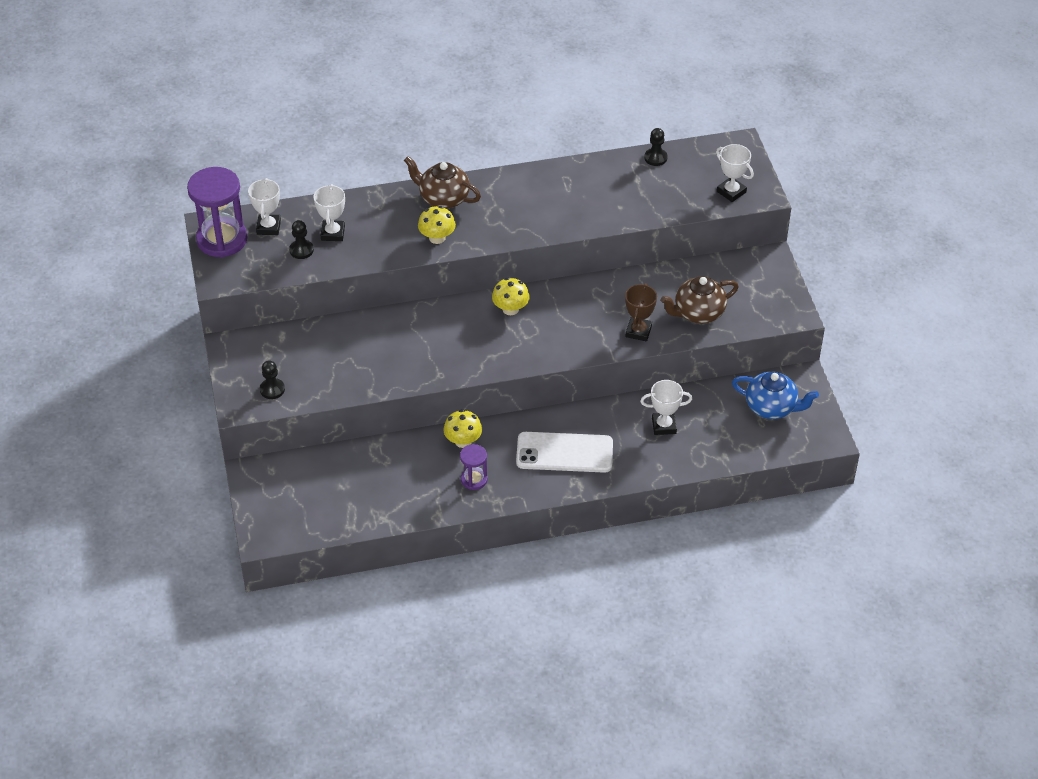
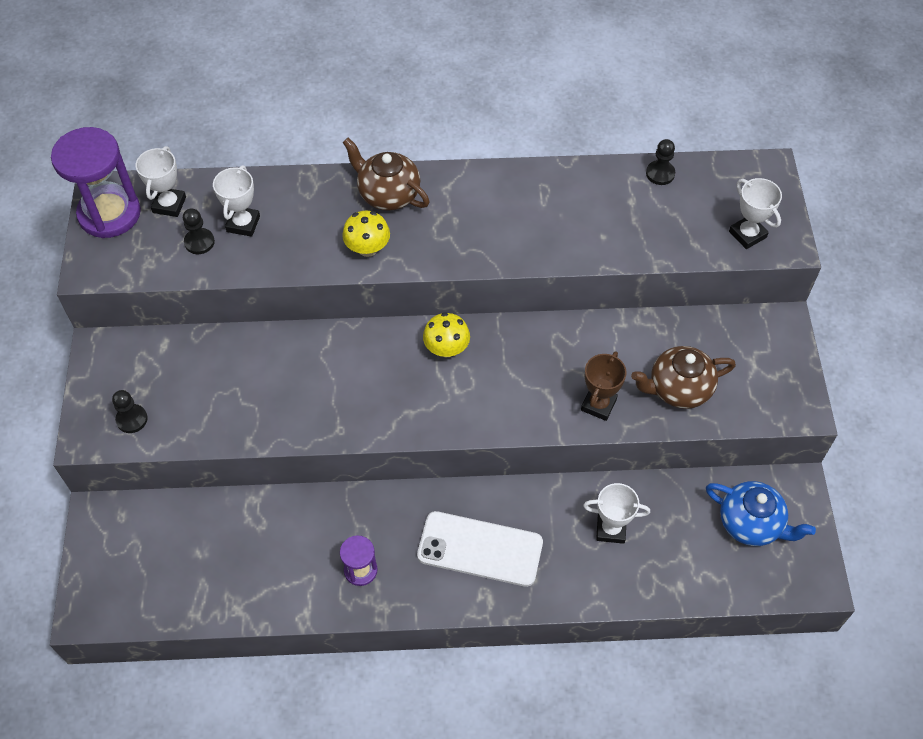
camera: 10 degrees right, 10 degrees up
yellow mushroom [444,409,482,448] -> none

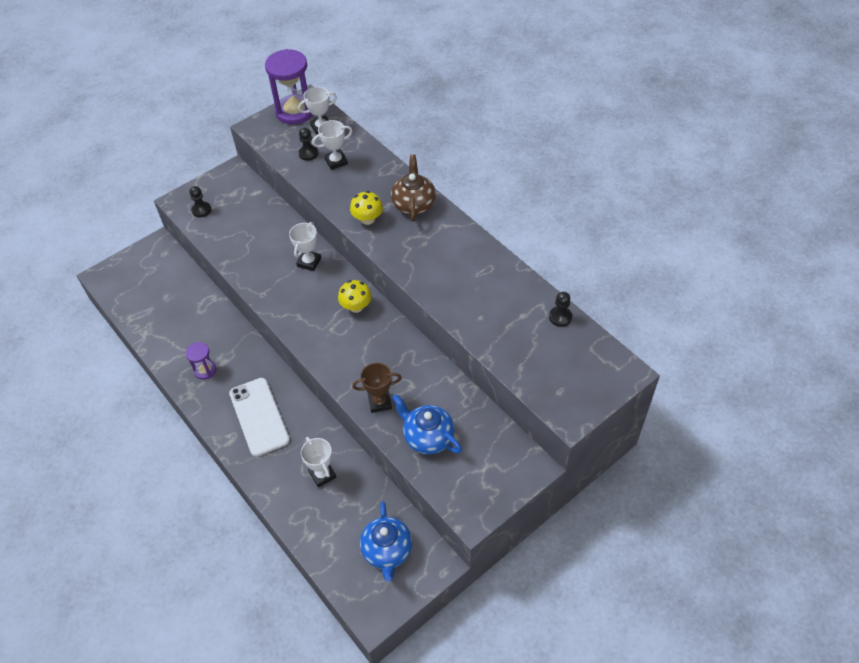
camera: 55 degrees right, 5 degrees down
brown teapot [631,346,736,409] -> blue teapot [392,394,462,454]
white trophy [729,178,782,249] -> white trophy moved to [289,222,321,271]

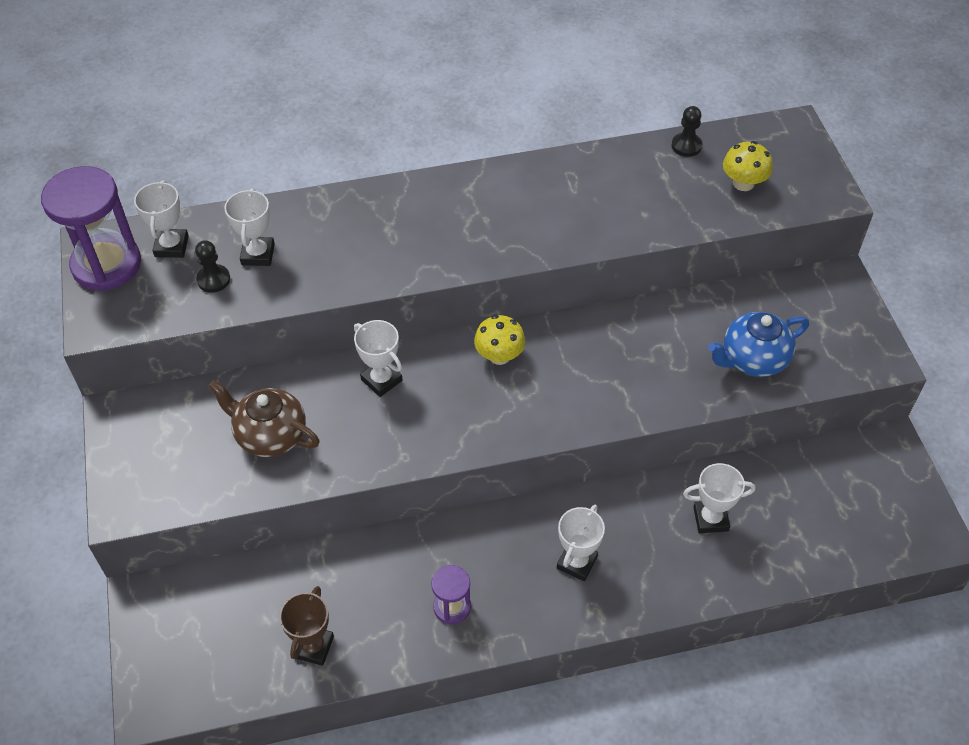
camera: 65 degrees left, 0 degrees up
black pawn [189,186,211,217] -> none
white phone [229,378,290,457] -> white trophy [557,505,605,581]
yellow mushroom [350,191,383,225] -> yellow mushroom moved to [723,141,773,191]
brown trophy [352,363,402,413] -> brown trophy moved to [279,586,334,666]
blue teapot [360,502,412,582] -> none
brown teapot [391,155,436,222] -> brown teapot moved to [208,380,320,457]

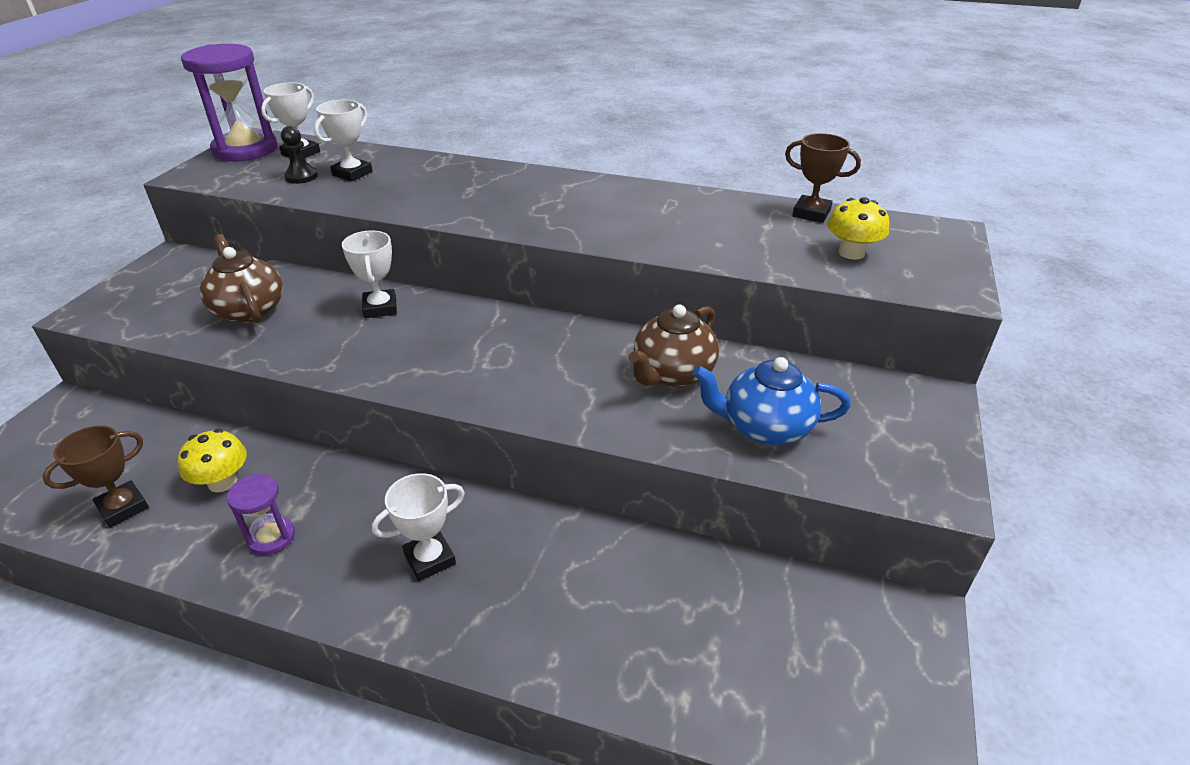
camera: 30 degrees right, 15 degrees down
yellow mushroom [474,315,526,365] -> yellow mushroom moved to [177,429,247,493]
black pawn [672,106,702,157] -> brown trophy [785,133,861,223]
white trophy [683,463,756,533] -> none
none -> brown teapot [629,304,719,387]

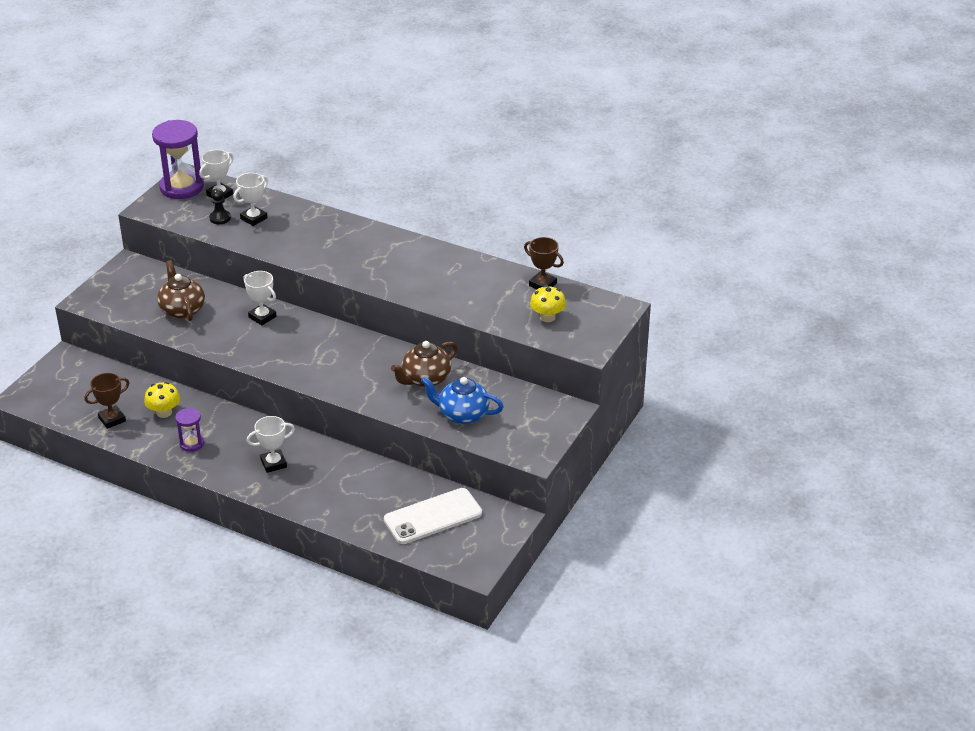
camera: 10 degrees right, 0 degrees up
white trophy [342,230,397,318] -> white trophy turned 45 degrees counterclockwise [243,271,277,325]
none -> white phone [384,488,482,544]

